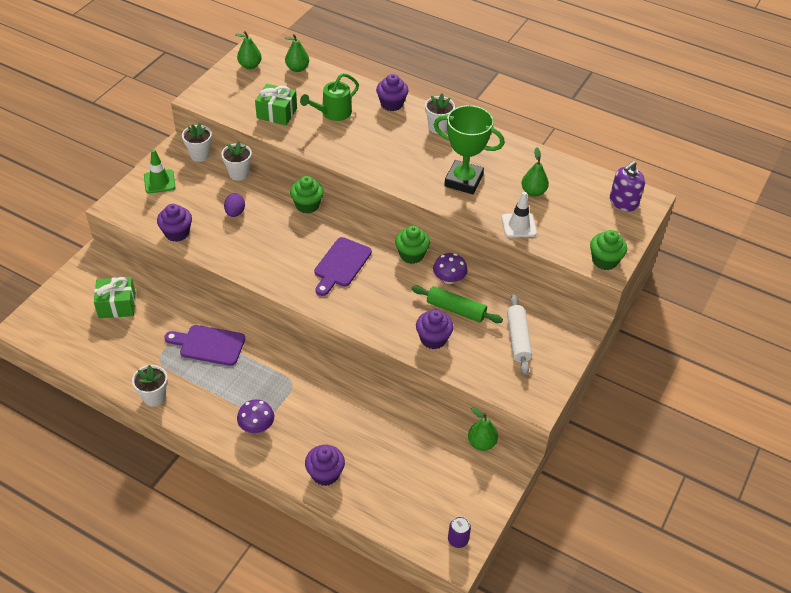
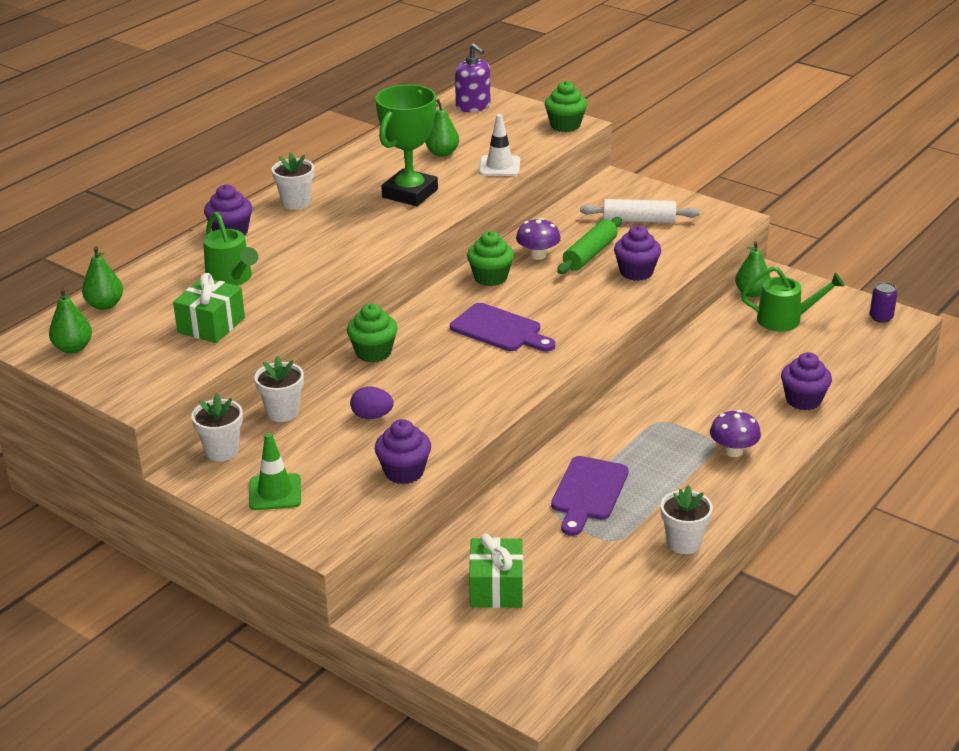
camera: 80 degrees left, 15 degrees down
none -> green watering can [741,266,845,332]

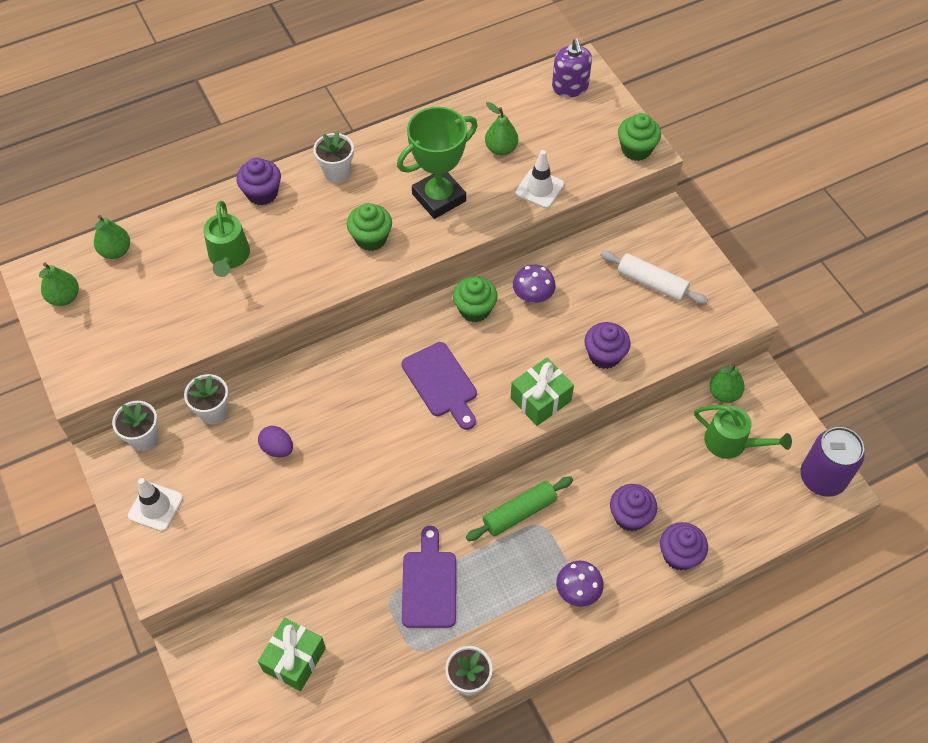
camera: 25 degrees right, 25 degrees up
green gift [173,273,245,343] -> green gift moved to [511,358,574,426]
green traffic cone [249,433,301,510] -> white traffic cone [128,478,183,531]
green cupcake [347,304,398,362] -> green cupcake moved to [347,203,392,251]
purple cupcake [375,419,431,484] -> purple cupcake moved to [610,484,657,531]
purple cutting board [551,456,629,536] -> purple cutting board turned 135 degrees clockwise [402,526,456,628]
green rolling pin [557,217,622,274] -> green rolling pin moved to [466,476,573,541]
purple can [870,282,897,323] -> purple can [801,427,865,497], size x2.03

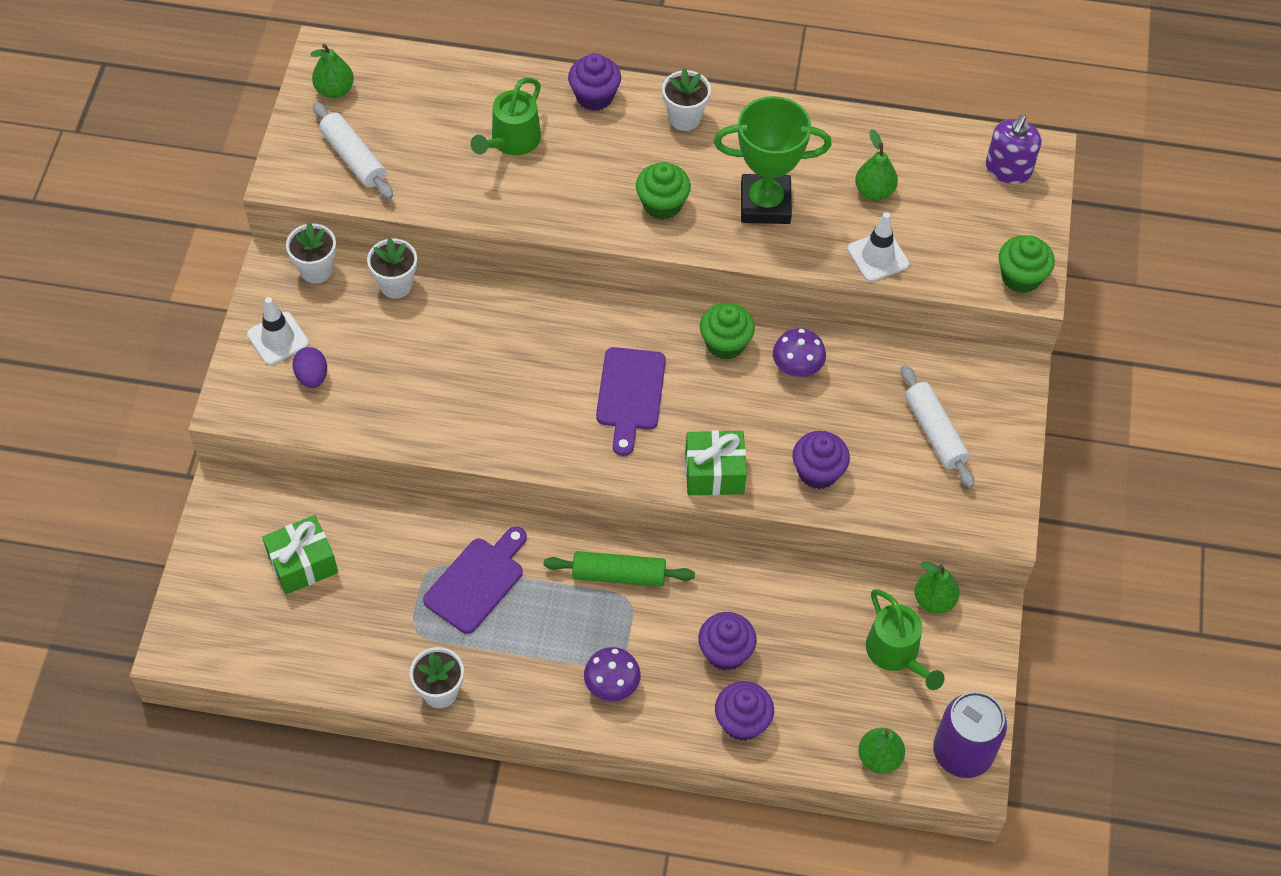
camera: 35 degrees right, 0 degrees up
green pear [94,215,130,259] -> green pear moved to [858,728,905,774]
purple egg [258,426,293,457] -> purple egg moved to [292,347,327,388]
none -> white rolling pin [313,102,393,199]

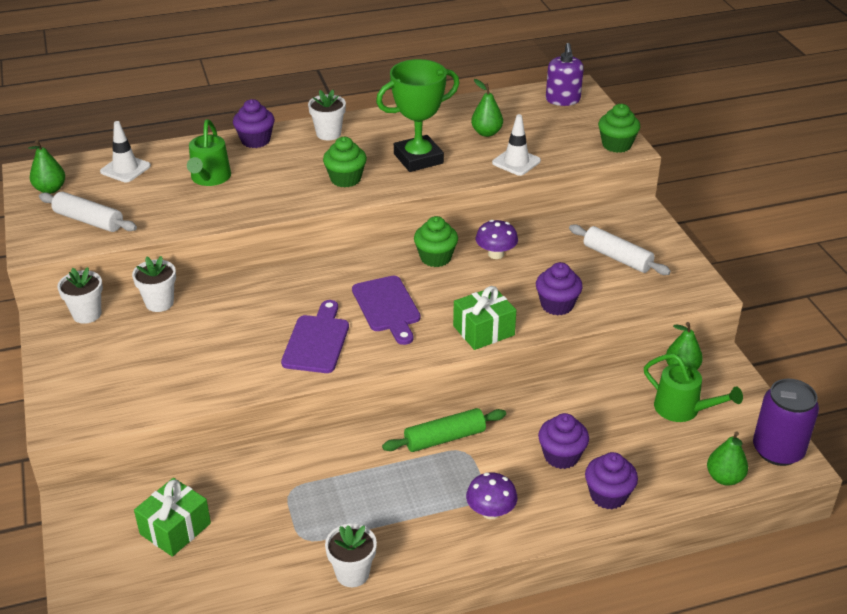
camera: 25 degrees left, 20 degrees down
white traffic cone [247,297,309,365] -> white traffic cone moved to [100,121,151,182]
purple egg [292,347,327,388] -> none
purple cutting board [423,526,527,634] -> purple cutting board moved to [281,300,349,373]

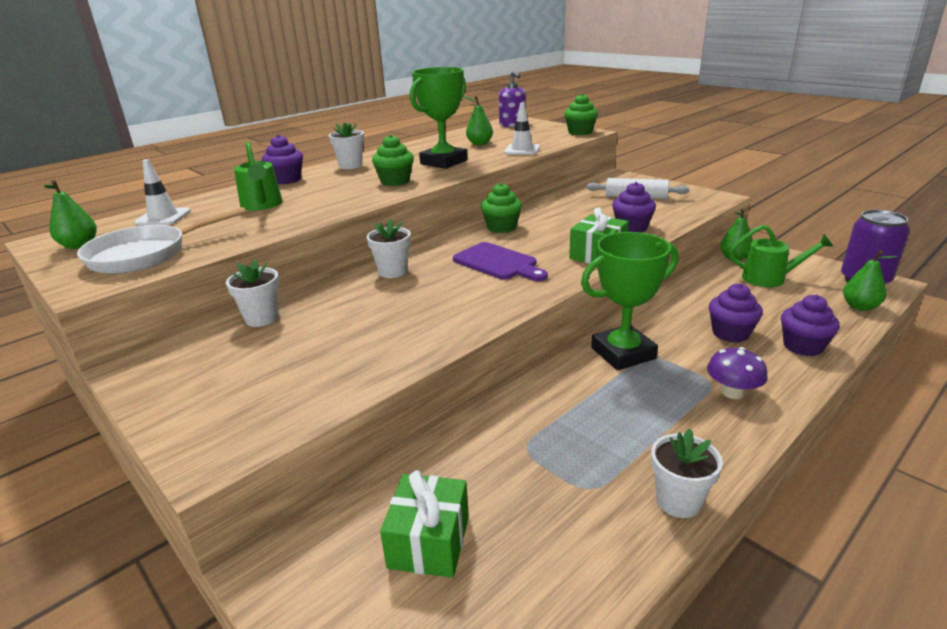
camera: 25 degrees left, 10 degrees down
white rolling pin [39,192,137,232] -> white pan [77,207,246,274]
white flower pot [57,267,103,324] -> white flower pot moved to [366,219,411,278]
purple cutting board [281,300,349,373] -> none
green rolling pin [382,408,506,452] -> green trophy [581,232,678,370]
purple mushroom [476,220,518,259] -> none

